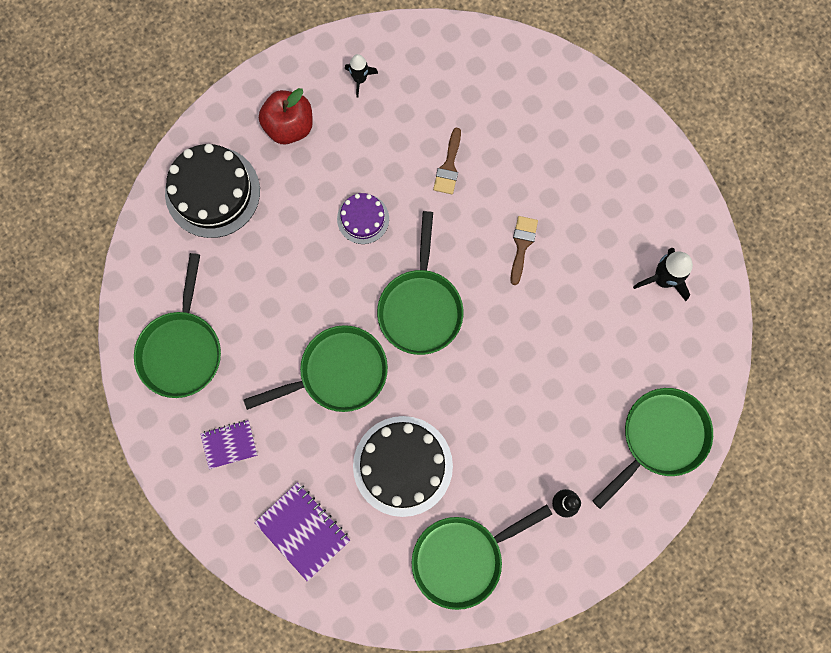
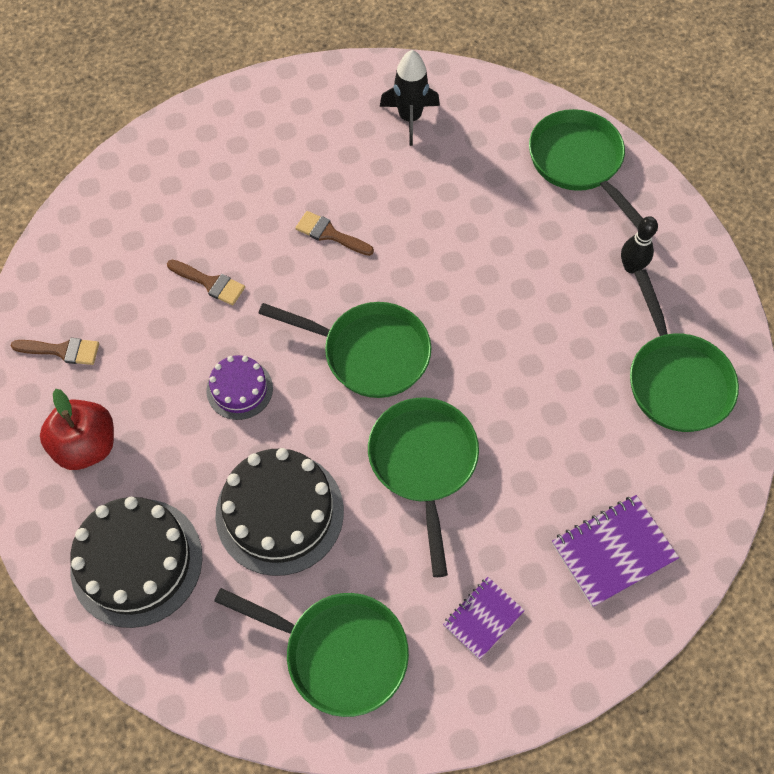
camera: 75 degrees left, 15 degrees down
purple notebook [200,420,257,469] -> purple notebook turned 45 degrees clockwise [443,577,525,660]
black rocket [345,54,378,98] -> brown brush [11,338,99,365]
black cake [353,416,453,517] -> black cake moved to [215,448,344,576]

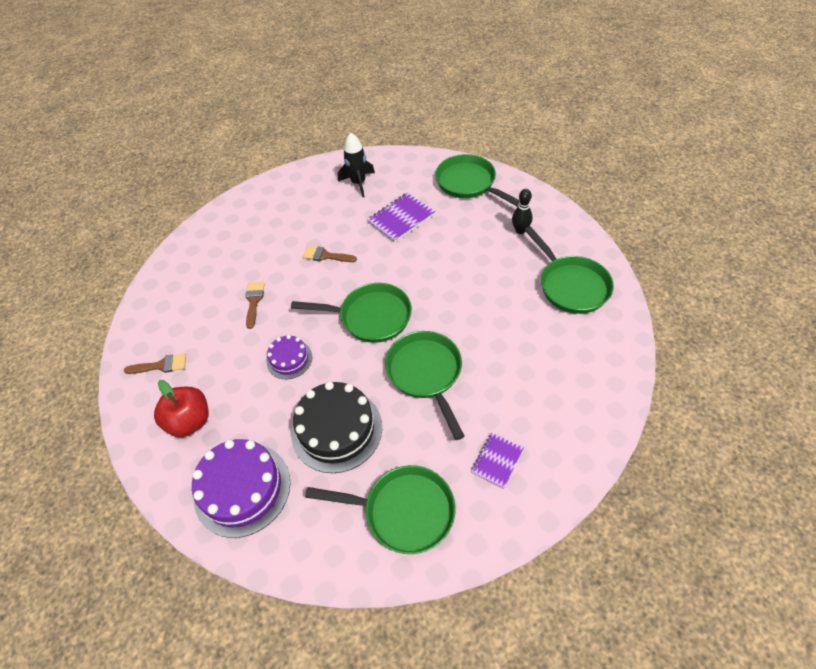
camera: 10 degrees left, 10 degrees down
black cake [70,497,203,628] -> purple cake [192,439,290,538]
brown brush [167,260,245,305] -> brown brush turned 105 degrees counterclockwise [245,282,265,329]
purple notebook [552,495,679,607] -> purple notebook moved to [367,192,435,243]

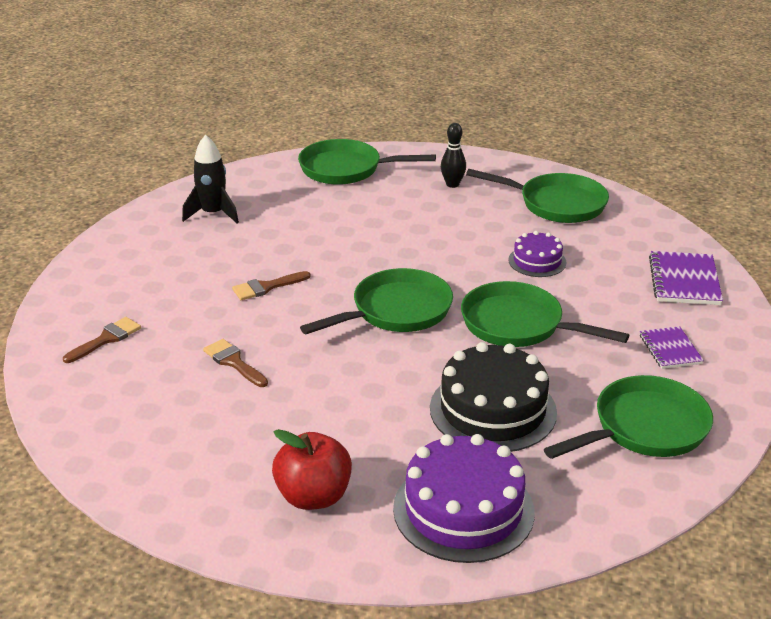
camera: 45 degrees left, 20 degrees down
brown brush [124,354,186,374] -> brown brush moved to [63,317,141,363]
purple cake [267,335,312,379] -> purple cake moved to [508,231,566,277]
purple notebook [367,192,435,243] -> purple notebook moved to [649,251,723,305]

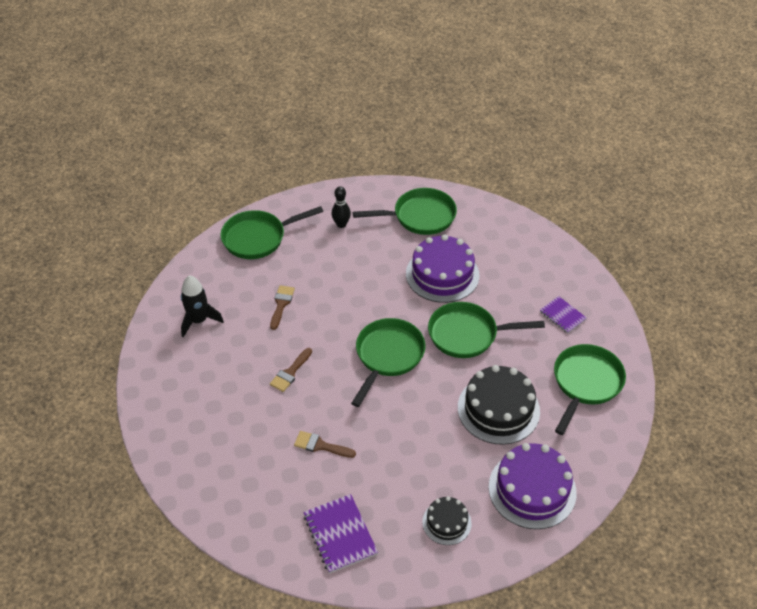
camera: 30 degrees left, 15 degrees up
brown brush [63,317,141,363] -> brown brush moved to [270,285,295,330]
red apple [272,429,352,510] -> black cake [422,496,472,545]
purple cake [508,231,566,277] -> purple cake [406,234,479,303], size x1.83
purple notebook [649,251,723,305] -> purple notebook moved to [303,494,378,574]

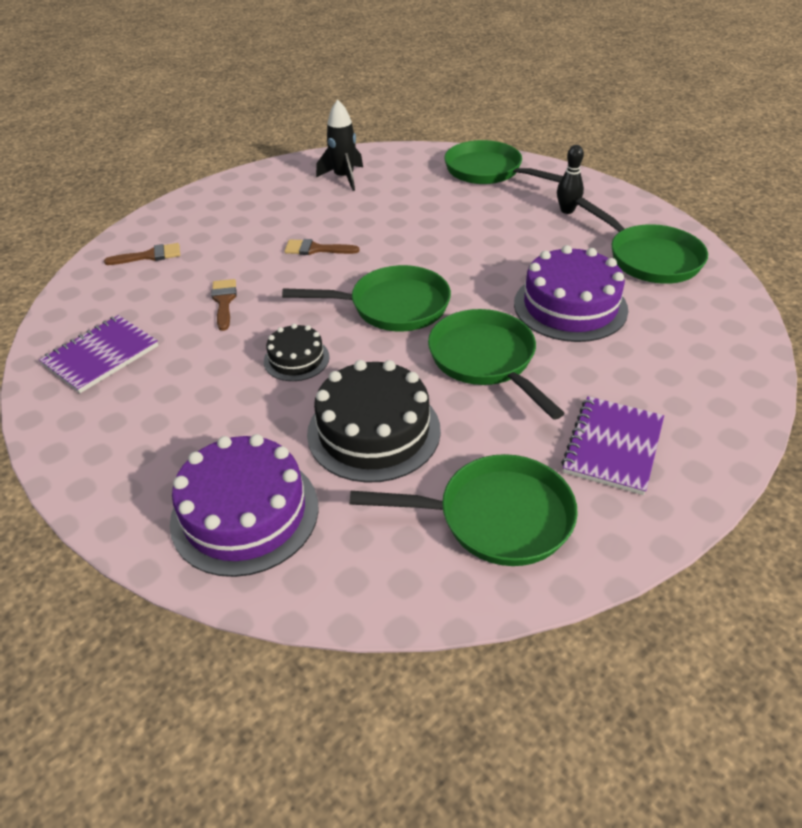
camera: 65 degrees right, 5 degrees down
brown brush [270,285,295,330] -> brown brush moved to [104,243,180,265]
black cake [422,496,472,545] -> black cake moved to [264,324,330,381]
purple notebook [540,296,587,334] -> purple notebook [561,396,664,495], size x1.56

